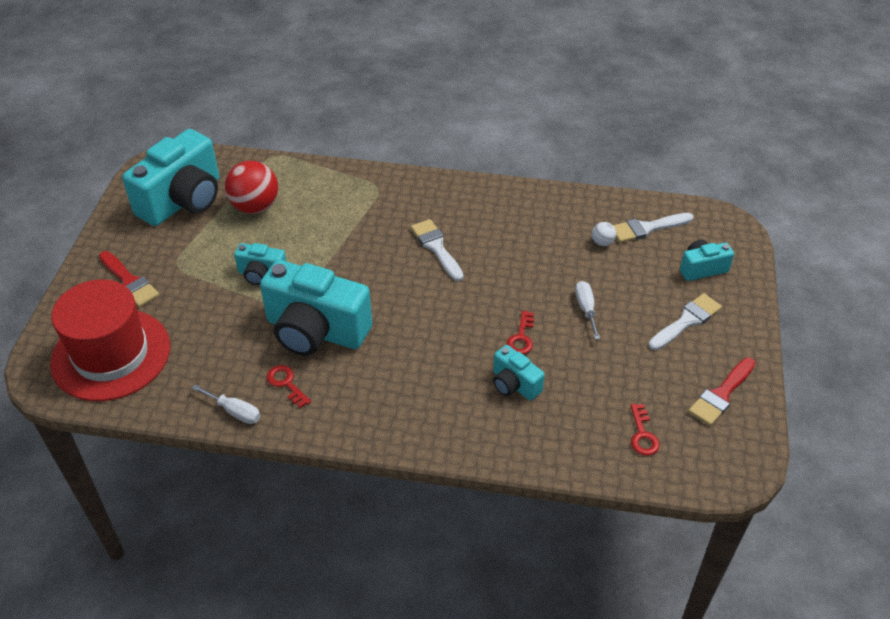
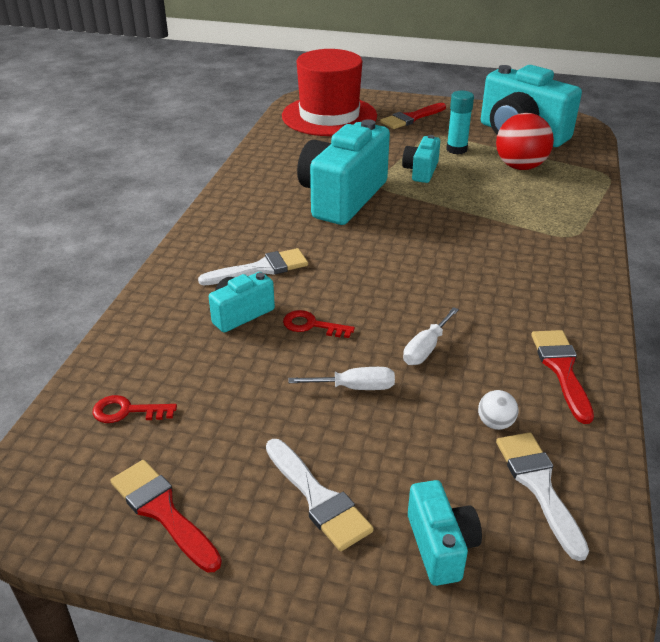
camera: 95 degrees right, 10 degrees down
white screwdriver [192,384,260,424] -> white screwdriver moved to [403,307,459,365]
red key [267,365,311,408] -> none
white brush [411,219,464,281] -> white brush moved to [198,248,308,286]
none -> turquoise glue stick [446,91,474,154]
none -> red brush [531,330,594,424]

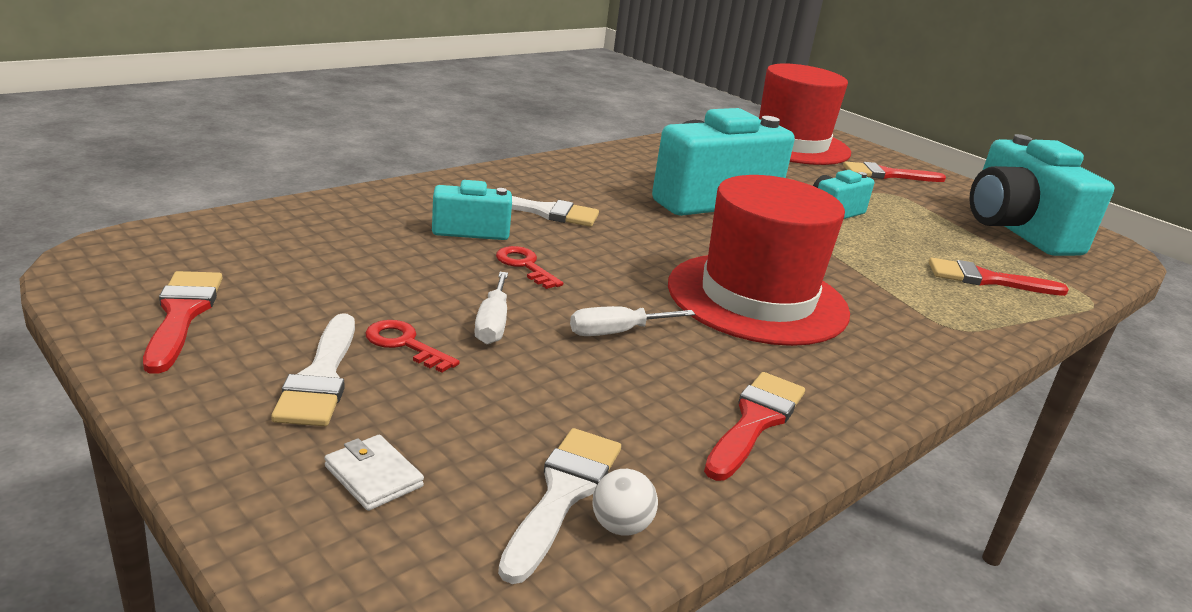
camera: 30 degrees right, 10 degrees down
red key [93,395,177,423] -> red key moved to [365,320,460,373]
white screwdriver [288,367,395,390] -> white screwdriver turned 60 degrees clockwise [474,272,508,344]
turquoise camera [408,480,482,586] -> white wallet [324,435,424,511]
turquoise glue stick [446,91,474,154] -> none
white ball [478,390,518,430] -> white ball moved to [592,469,658,536]
red ball [496,113,554,170] -> none
none -> red hat [668,175,850,346]
none -> red brush [929,258,1069,296]

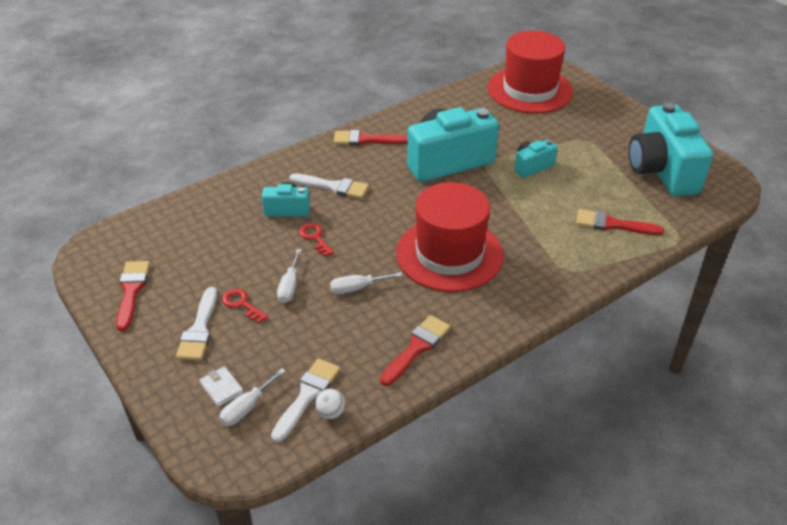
camera: 10 degrees right, 15 degrees up
red brush [843,161,946,182] -> red brush moved to [334,130,408,146]
none -> white screwdriver [219,368,286,426]

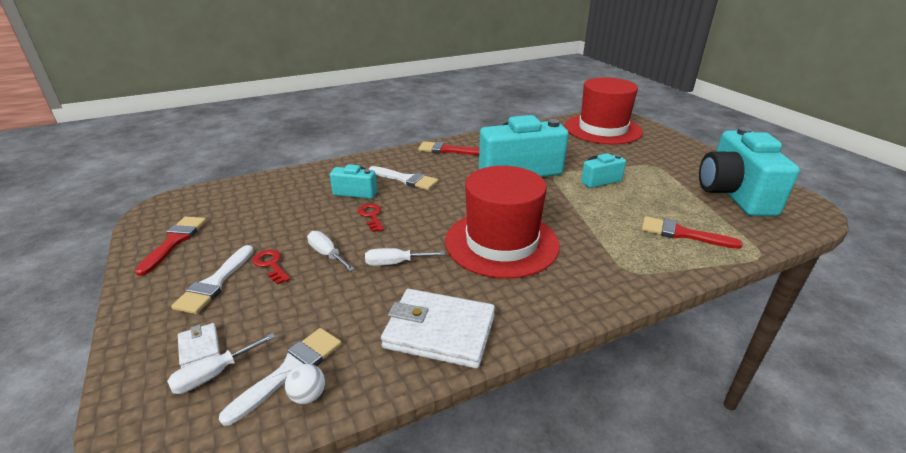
camera: 10 degrees right, 10 degrees down
white screwdriver [277,249,301,303] -> white screwdriver turned 120 degrees clockwise [307,231,355,271]
red brush [380,315,451,386] -> white wallet [381,289,495,368]

